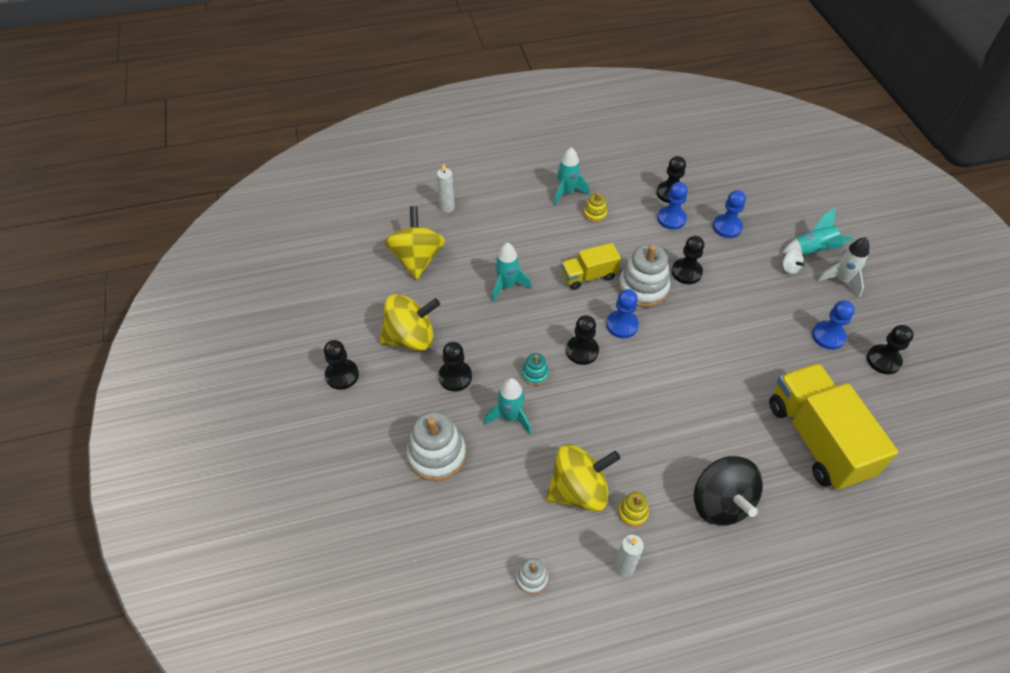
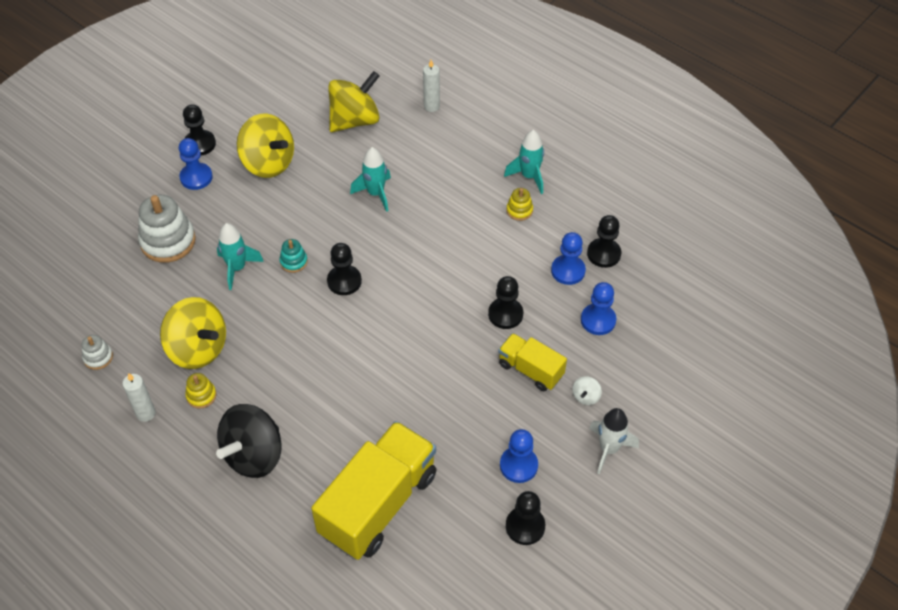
camera: 55 degrees right, 0 degrees up
black pawn [439,342,472,391] -> none
yellow truck [561,243,621,290] -> yellow truck moved to [498,333,567,391]
blue pawn [606,289,639,338] -> blue pawn moved to [179,138,213,190]
white stacking toy [618,244,670,307] -> none
turquoise rocket [782,208,854,255] -> none

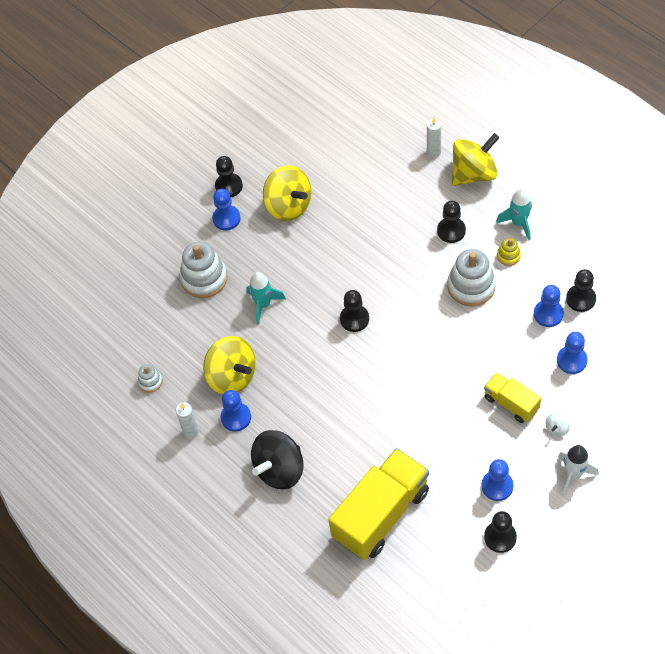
camera: 10 degrees right, 5 degrees up
yellow stacking toy [185,373,216,409] -> blue pawn [221,390,251,432]
turquoise stacking toy [279,239,308,273] -> none
yellow spinning top [328,71,380,132] -> yellow spinning top moved to [452,133,500,186]
turquoise rocket [350,147,391,212] -> none
black pawn [488,276,523,329] -> black pawn moved to [437,201,466,243]
none -> white stacking toy [447,249,496,307]

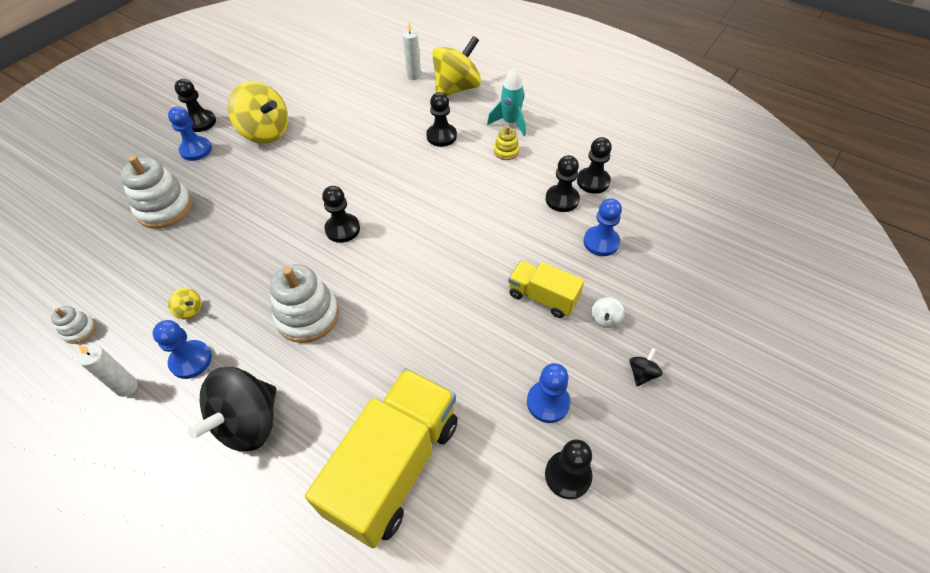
camera: 15 degrees left, 5 degrees down
yellow spinning top [203,336,256,394] -> yellow spinning top [168,288,201,319], size x0.41
turquoise rocket [246,272,286,325] -> none
white stacking toy [447,249,496,307] -> white stacking toy moved to [270,264,339,343]
blue pawn [534,285,564,327] -> black pawn [546,155,580,212]
white rocket [558,445,599,496] -> black spinning top [629,348,663,386]

